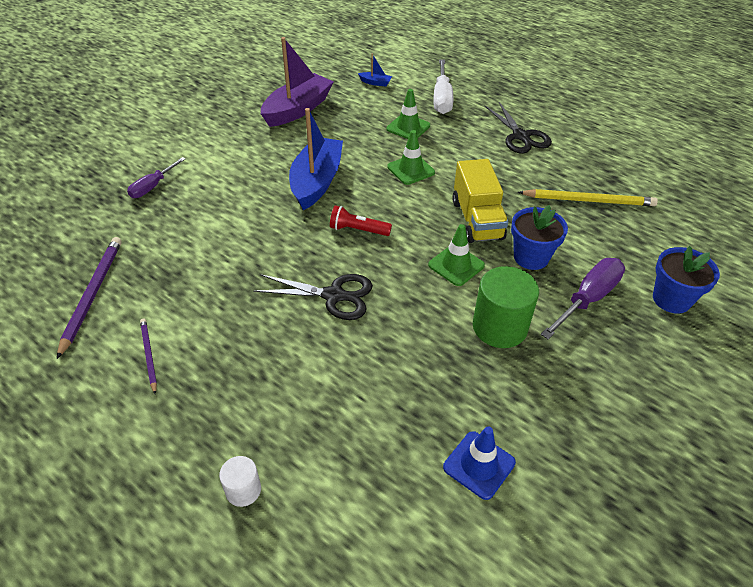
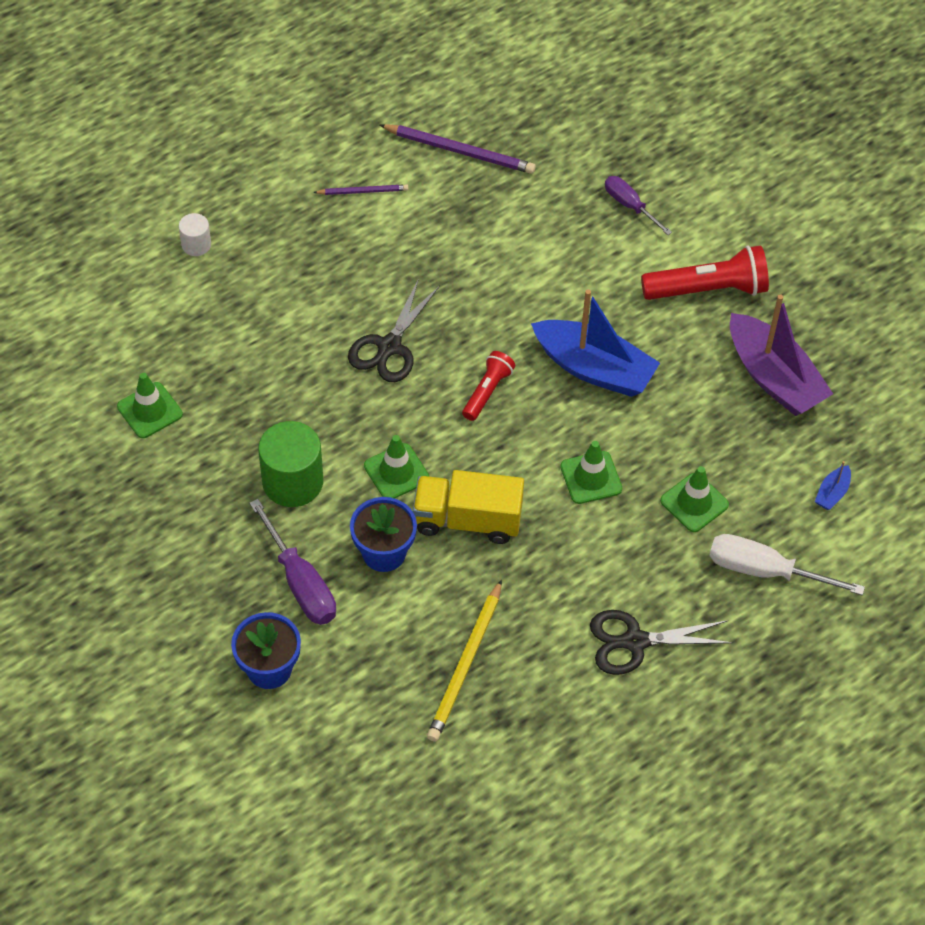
camera: 105 degrees right, 10 degrees up
blue traffic cone [443,427,516,500] -> green traffic cone [117,373,183,438]
none -> red flashlight [641,245,769,300]

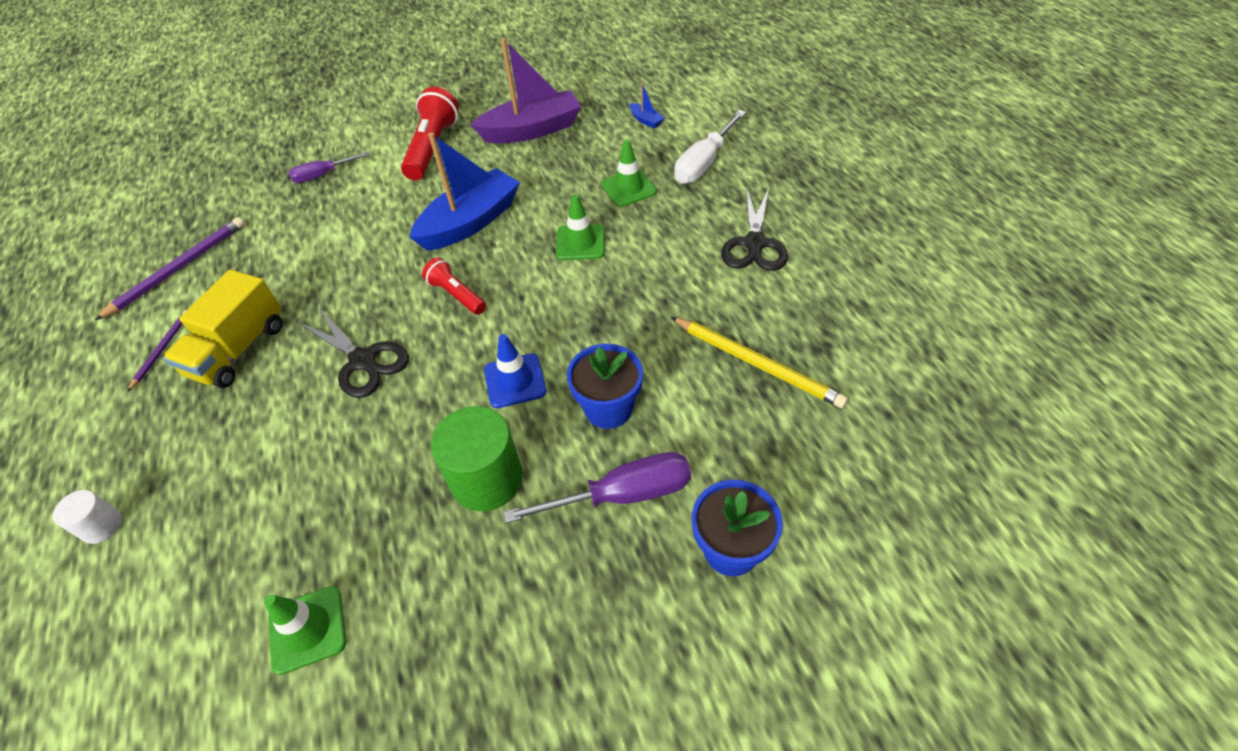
camera: 70 degrees left, 5 degrees down
green traffic cone [364,435,430,499] -> blue traffic cone [484,334,547,408]
yellow truck [413,470,524,544] -> yellow truck moved to [163,269,282,388]

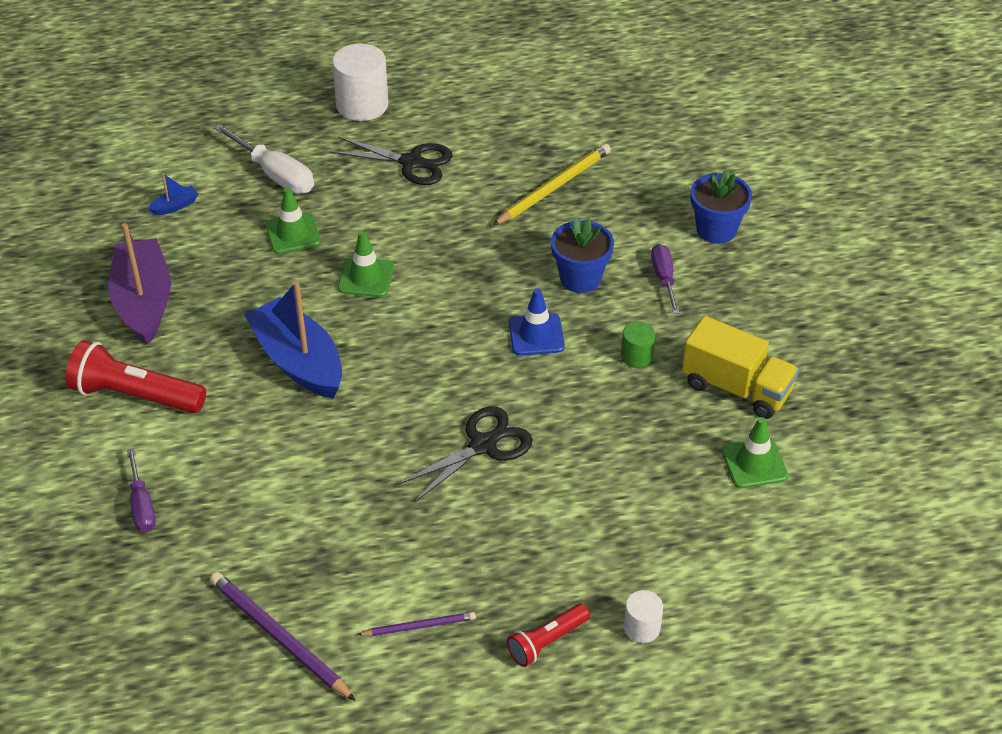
camera: 85 degrees left, 5 degrees down
purple pencil [128,310,187,392] -> purple pencil turned 150 degrees clockwise [357,612,476,636]
yellow truck [163,269,282,388] -> yellow truck moved to [682,316,799,419]
red flashlight [422,258,486,315] -> red flashlight moved to [507,604,590,667]
green cylinder [431,406,523,511] -> green cylinder [621,322,655,368], size x0.52
purple screwdriver [503,452,691,523] -> purple screwdriver [651,244,679,314], size x0.64
none -> white cylinder [332,43,389,121]

